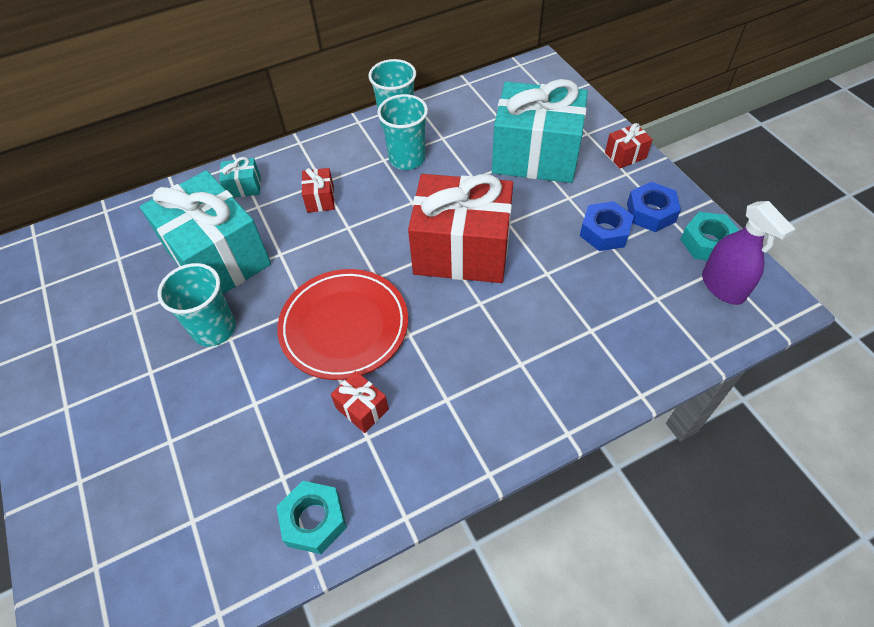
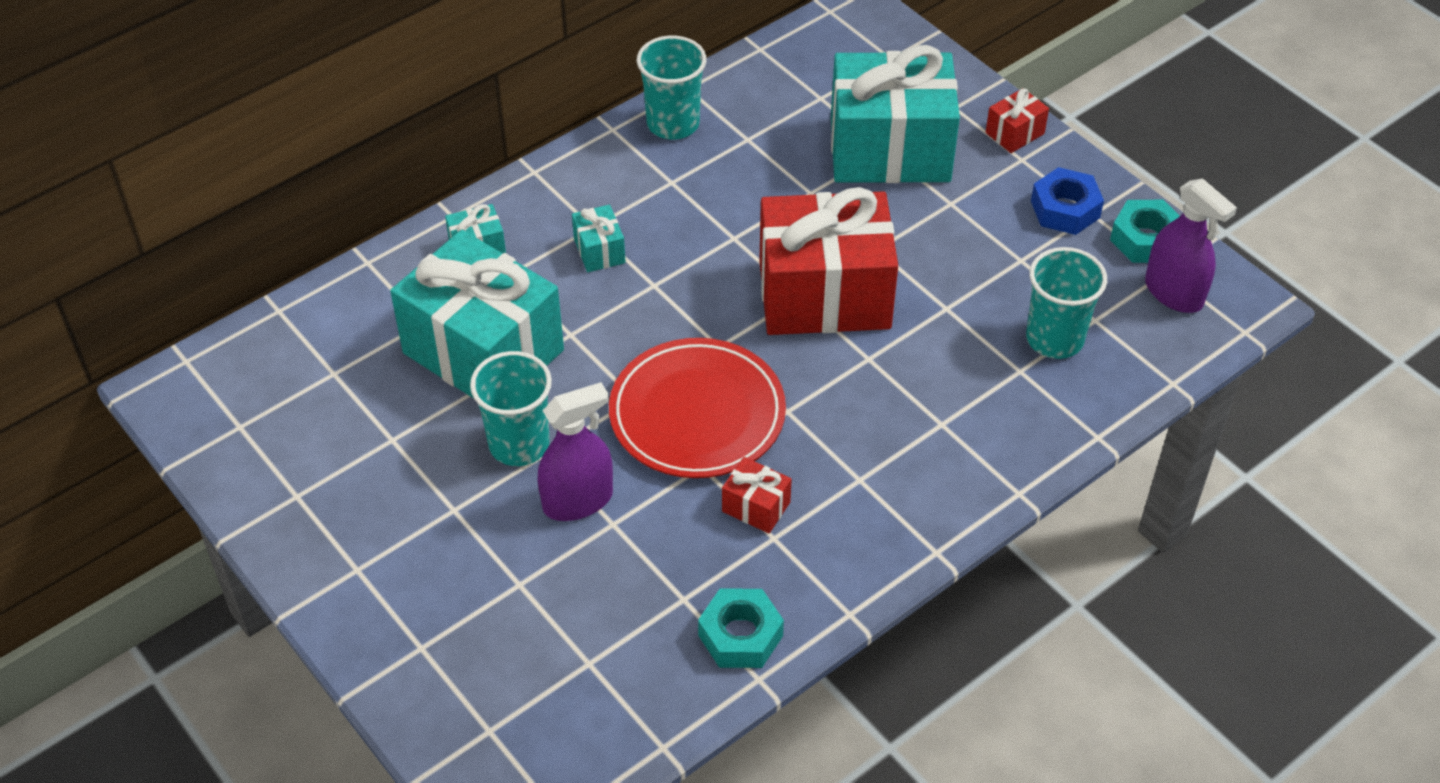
camera: 15 degrees left, 5 degrees down
red gift [301,168,334,213] -> turquoise gift [572,205,626,272]
turquoise cup [377,94,428,170] -> turquoise cup moved to [1026,247,1107,359]
blue nut [580,201,634,251] -> none
none -> purple spray bottle [538,382,613,521]

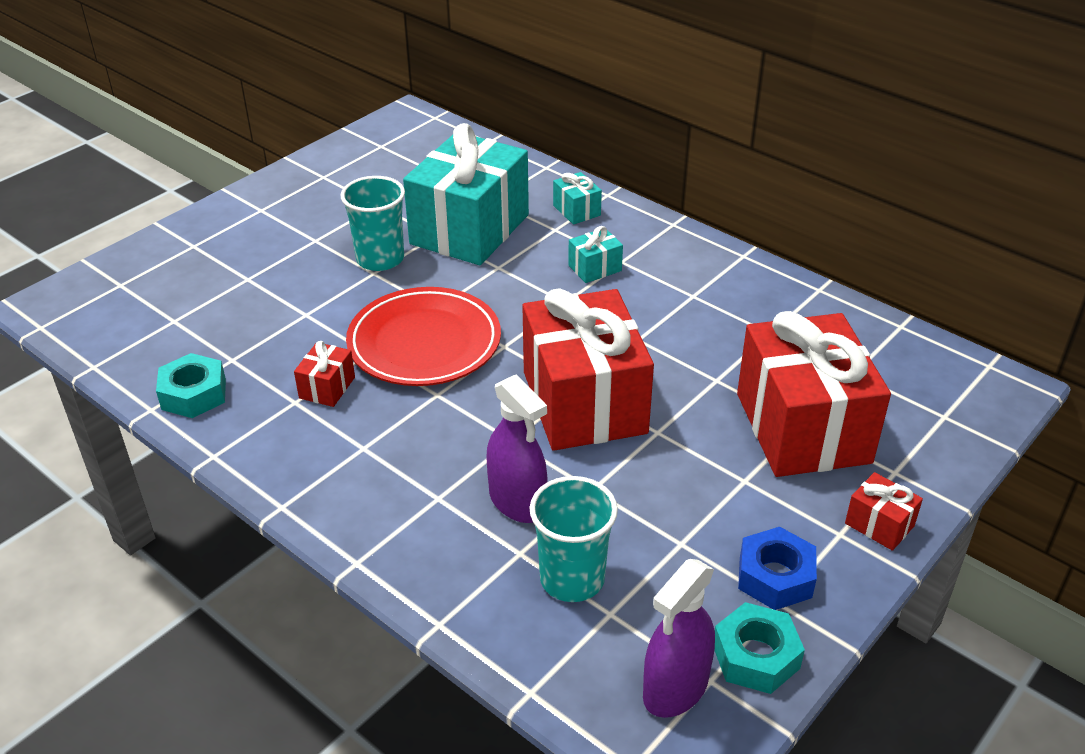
camera: 80 degrees right, 10 degrees down
purple spray bottle [538,382,613,521] -> purple spray bottle moved to [486,374,547,523]
turquoise cup [637,35,707,140] -> none
turquoise gift [831,45,960,183] -> red gift [737,311,891,477]

